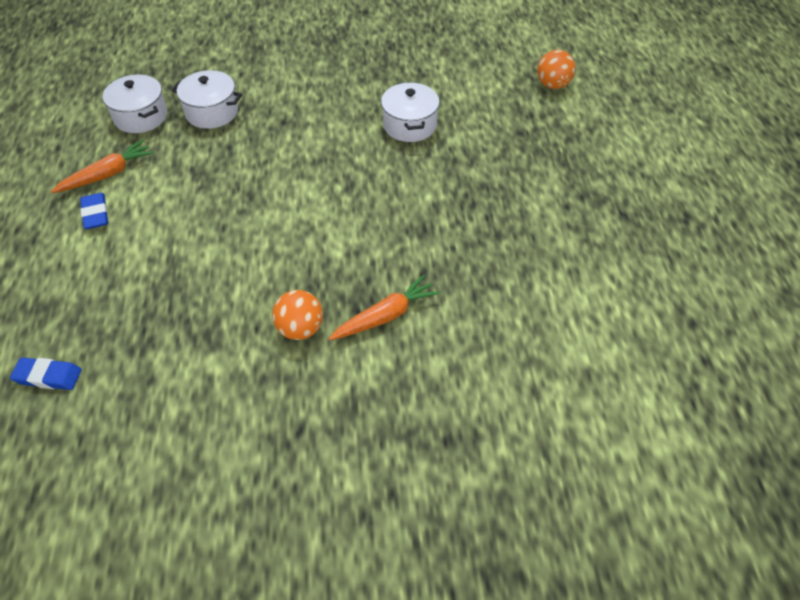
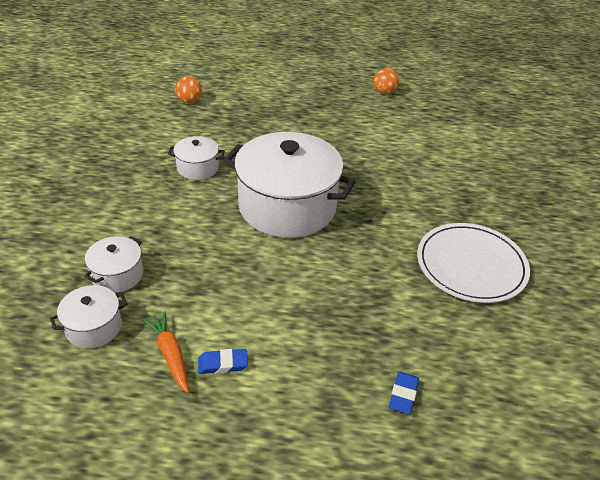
camera: 80 degrees left, 10 degrees down
orange ball [272,290,323,340] -> orange ball moved to [374,68,399,94]
orange carrot [329,275,440,340] -> none
none -> white pot [223,132,356,238]
none -> white plate [417,223,530,303]

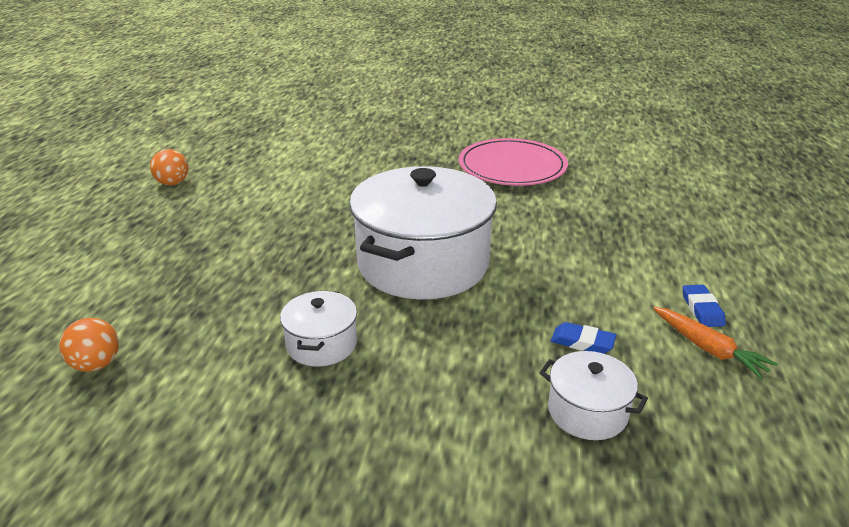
camera: 85 degrees left, 10 degrees down
white pot [50,285,127,348] -> none
orange carrot [143,311,189,393] -> orange carrot turned 105 degrees counterclockwise [653,307,777,379]
blue eraser [389,372,419,414] -> blue eraser moved to [551,322,616,354]
white plate [417,223,530,303] -> pink plate [459,138,568,186]

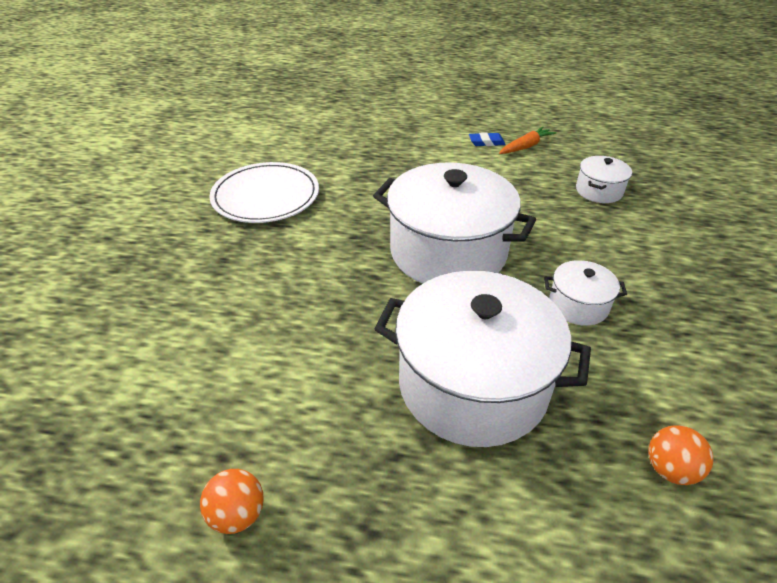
camera: 90 degrees left, 10 degrees up
pink plate [459,138,568,186] -> white plate [209,162,319,223]
blue eraser [551,322,616,354] -> none
none -> white pot [375,271,591,447]

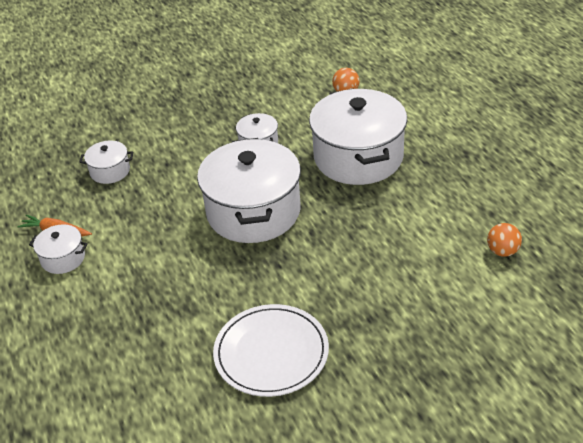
camera: 120 degrees left, 0 degrees up
orange ball [200,469,264,534] -> orange ball moved to [487,223,522,257]
blue eraser [469,132,505,146] -> white pot [29,224,88,274]

